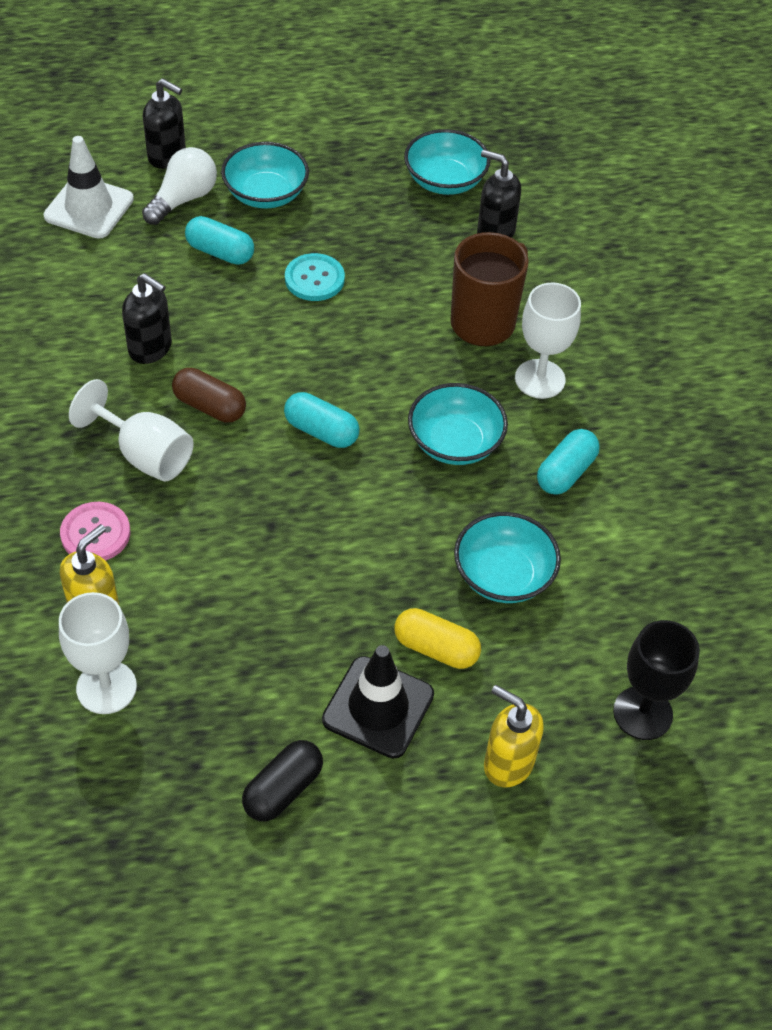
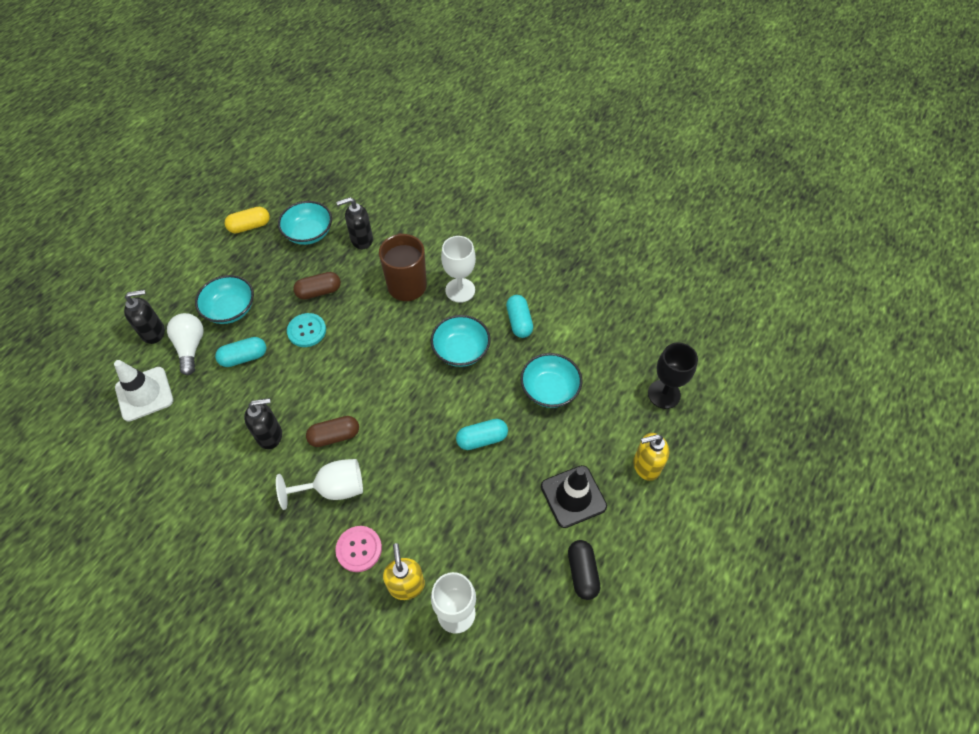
camera: 45 degrees left, 5 degrees up
turquoise capsule [284,392,359,448] -> turquoise capsule moved to [456,419,508,450]
yellow capsule [394,608,481,669] -> yellow capsule moved to [225,207,270,233]
none -> brown capsule [293,272,341,300]

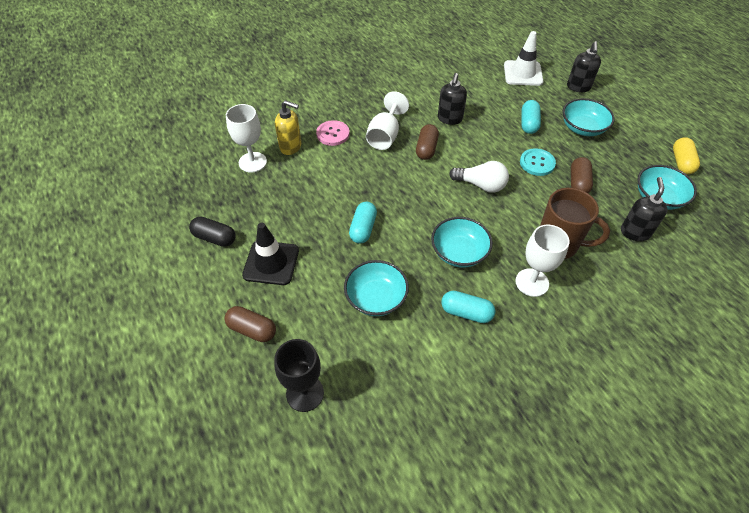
camera: 120 degrees right, 5 degrees down
white light bulb [167,313,204,375] -> white light bulb moved to [449,161,509,193]
yellow soap dispenser [633,433,669,481] -> brown capsule [224,306,276,342]

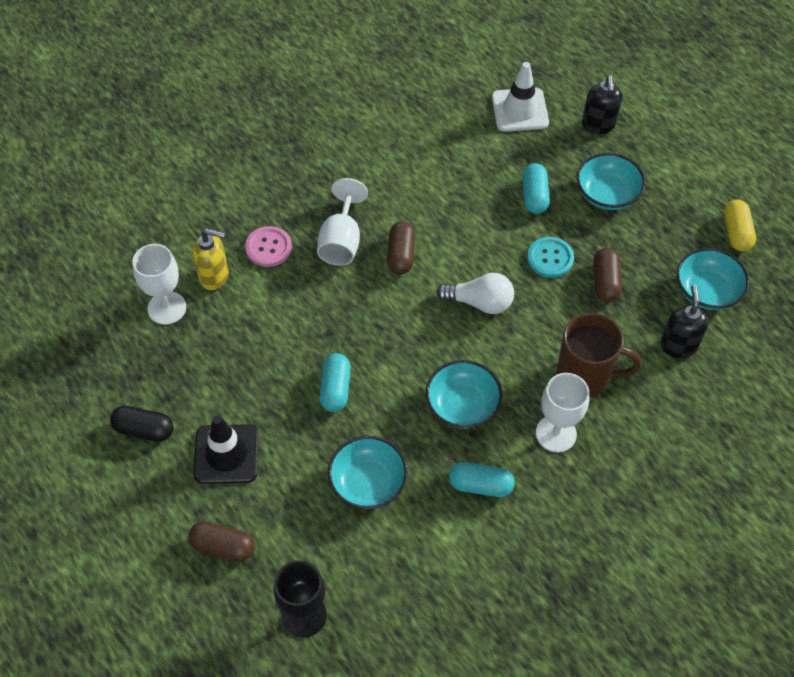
camera: 10 degrees left, 5 degrees up
black soap dispenser [438,73,467,125] -> none

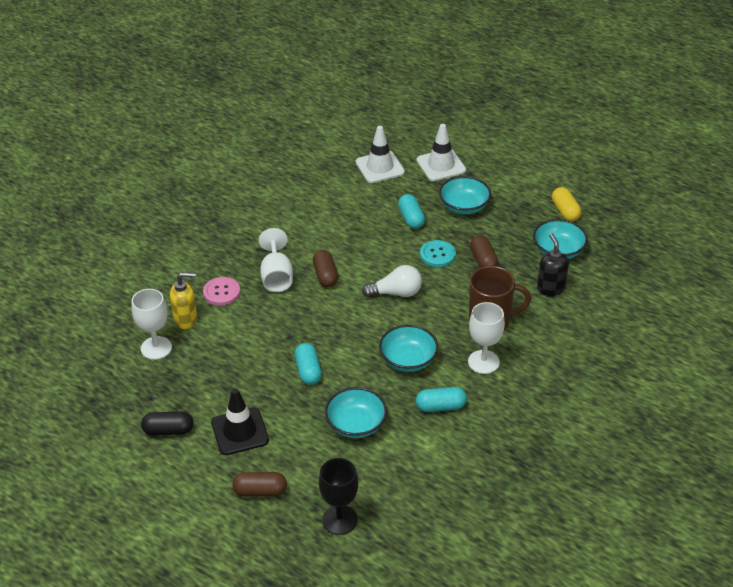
camera: 15 degrees left, 15 degrees down
black soap dispenser [582,75,622,134] -> white traffic cone [417,124,466,181]

